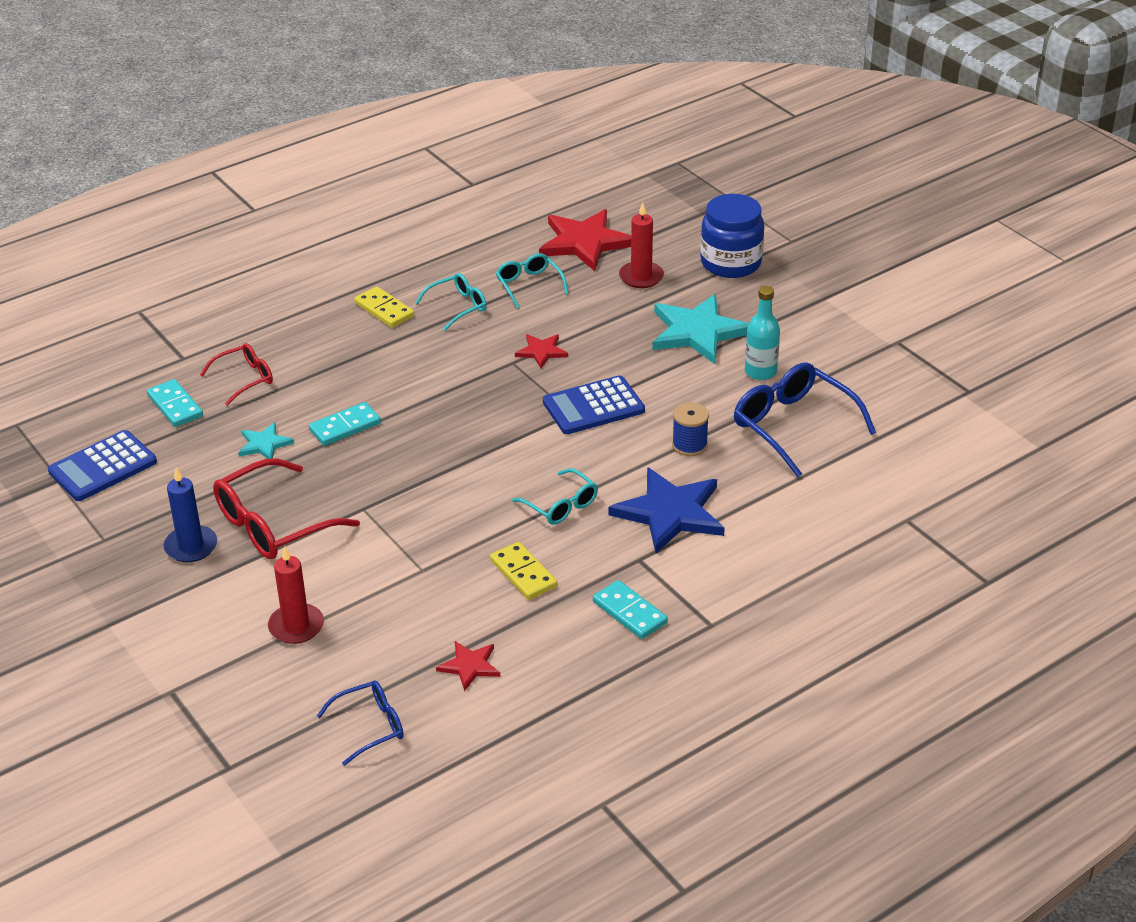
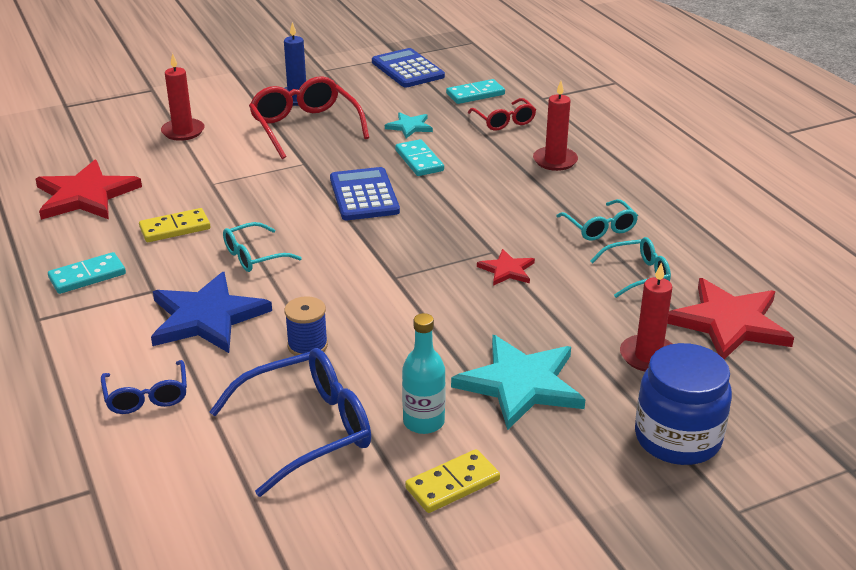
camera: 100 degrees right, 5 degrees down
blue glasses [317,681,404,766] -> blue glasses moved to [101,360,187,414]
yellow domino [354,286,414,328] -> yellow domino moved to [405,449,500,513]
red star [436,641,500,691] -> red star [36,160,142,220], size x1.99
blue calculator [543,375,645,434] -> blue calculator moved to [330,167,400,220]
none -> red candle [533,81,578,171]

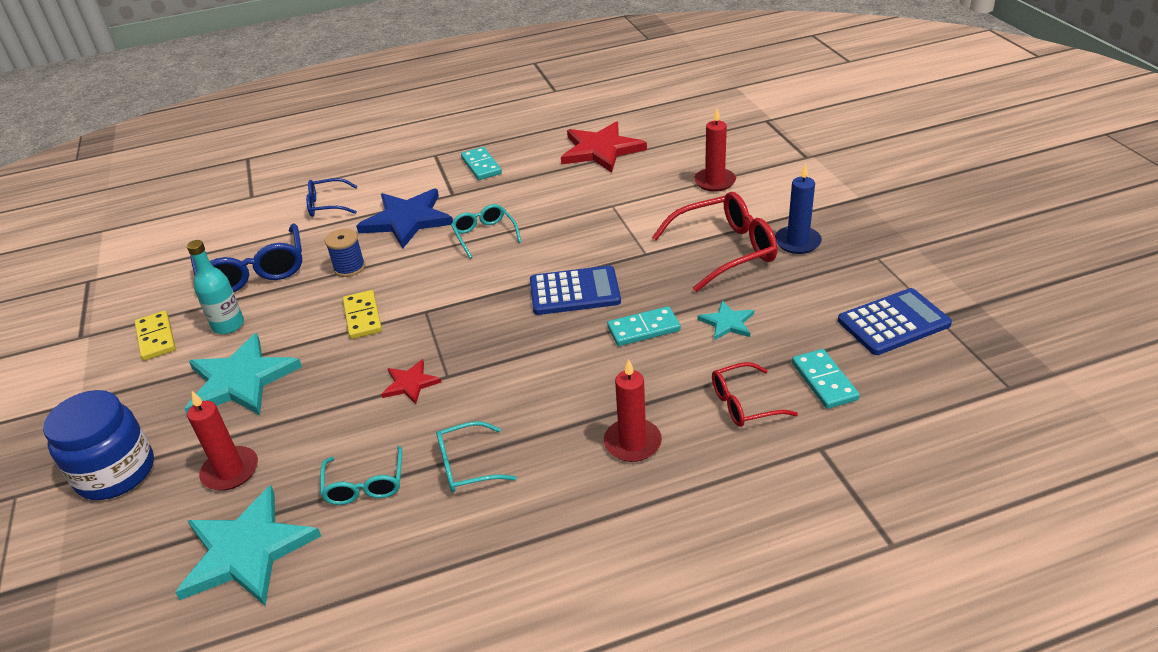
camera: 100 degrees right, 5 degrees up
yellow domino [139,208,211,242] -> yellow domino moved to [343,290,382,339]
red star [667,278,794,359] -> turquoise star [175,485,321,606]

